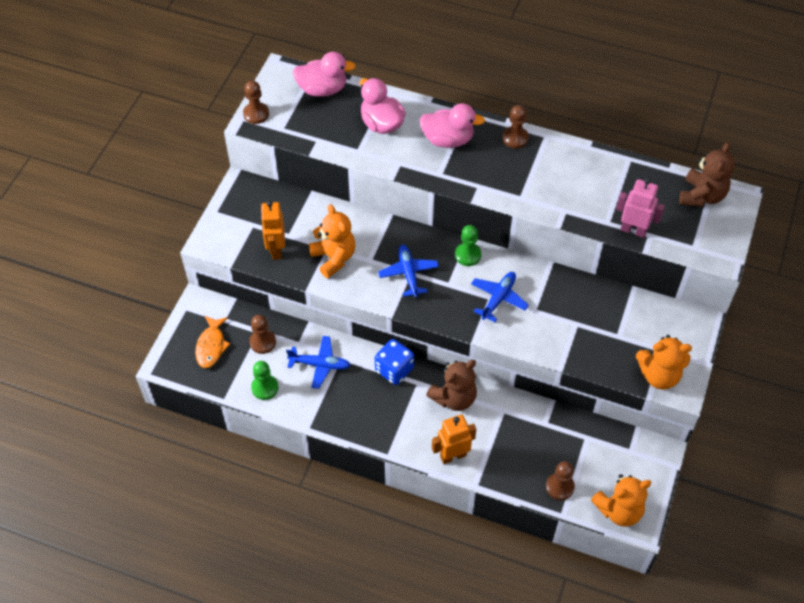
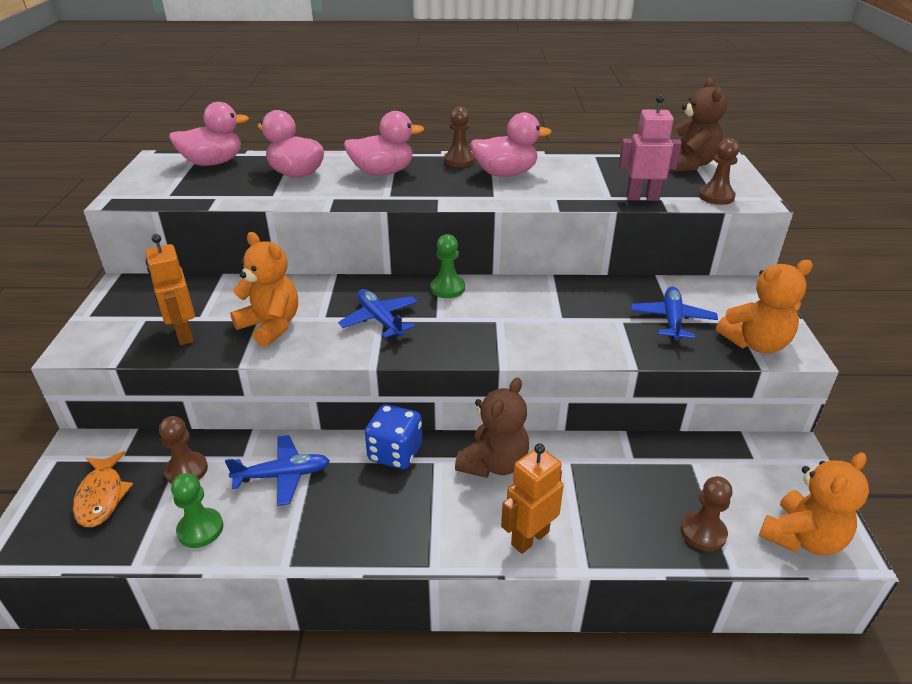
camera: 20 degrees left, 20 degrees down
brown pawn [243,81,269,124] -> brown pawn moved to [699,138,739,205]
blue plane [471,272,529,322] -> blue plane moved to [631,287,718,340]
none -> pink duck [470,112,552,177]

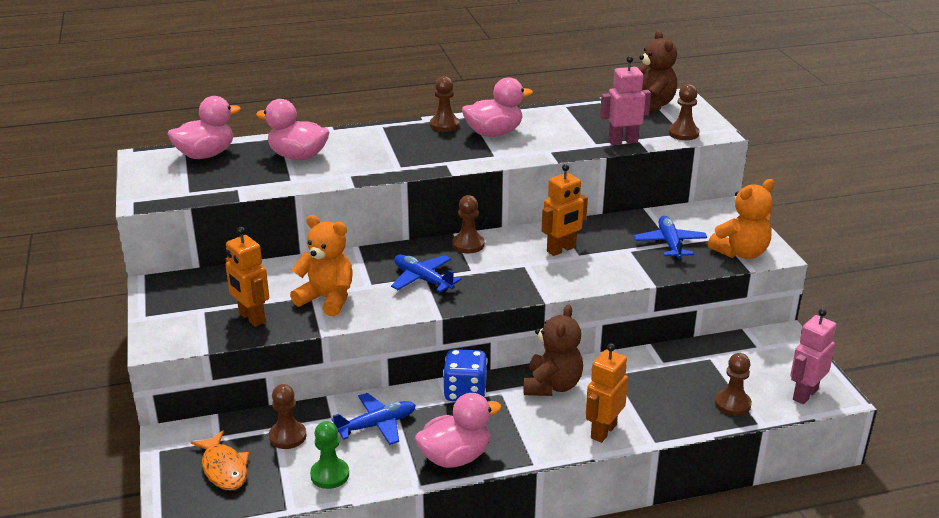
camera: 15 degrees left, 5 degrees down
pink duck [344,111,424,176] -> pink duck moved to [415,393,502,468]
green pawn [430,234,465,298] -> brown pawn [452,195,484,253]
orange teddy bear [759,453,869,555] -> pink robot [790,309,837,404]
none -> orange robot [542,164,588,256]

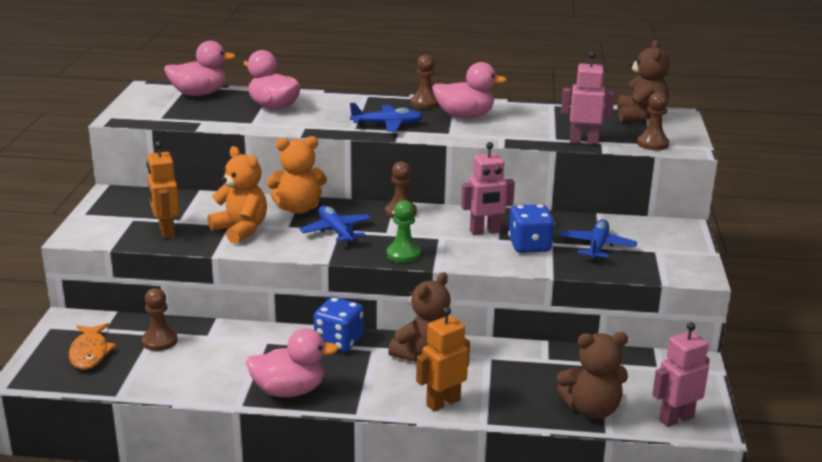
camera: 20 degrees right, 5 degrees down
green pawn [310,421,349,489] -> green pawn moved to [387,200,421,263]
blue plane [332,393,416,445] -> blue plane moved to [350,103,423,132]
orange robot [542,164,588,256] -> pink robot [461,142,515,235]
orange teddy bear [708,179,774,259] -> orange teddy bear moved to [267,136,327,214]
brown pawn [715,353,752,416] -> brown teddy bear [557,332,628,419]
none -> blue dice [508,204,555,253]

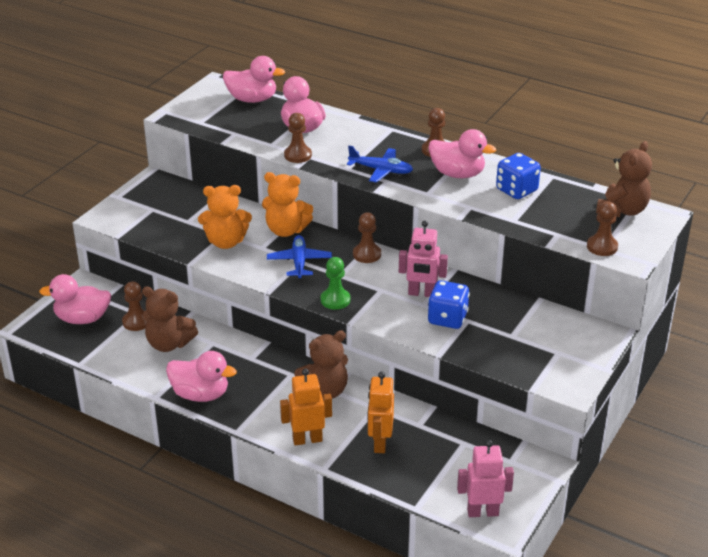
camera: 25 degrees right, 10 degrees up
orange fish [69,323,116,370] -> pink duck [39,274,111,324]
orange robot [146,141,180,239] -> orange robot moved to [367,372,394,453]
orange teddy bear [208,146,267,244] -> orange teddy bear turned 105 degrees clockwise [198,185,252,249]
blue dice [314,297,364,352] -> blue dice moved to [496,153,541,199]
brown teddy bear [557,332,628,419] -> brown teddy bear moved to [142,286,198,352]
blue plane [560,219,637,261] -> none
pink robot [561,51,615,144] -> none
none -> brown pawn [284,113,312,163]

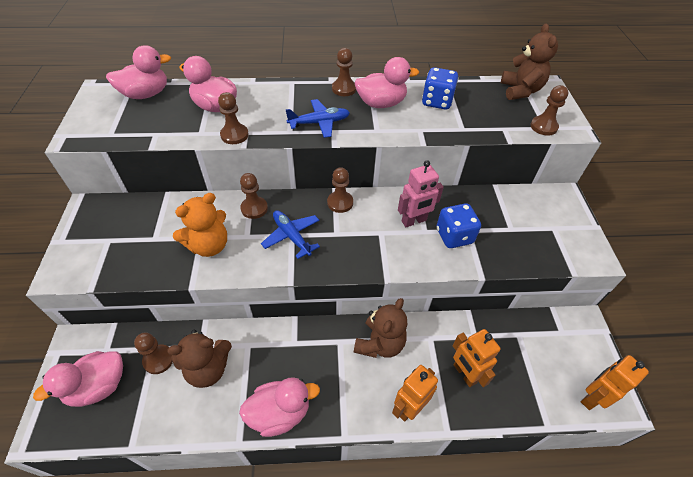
camera: 35 degrees left, 15 degrees up
orange teddy bear [262,172,313,237] -> brown pawn [240,173,268,219]
green pawn [321,257,350,310] -> none
pink robot [457,440,514,517] -> orange robot [581,355,649,410]

